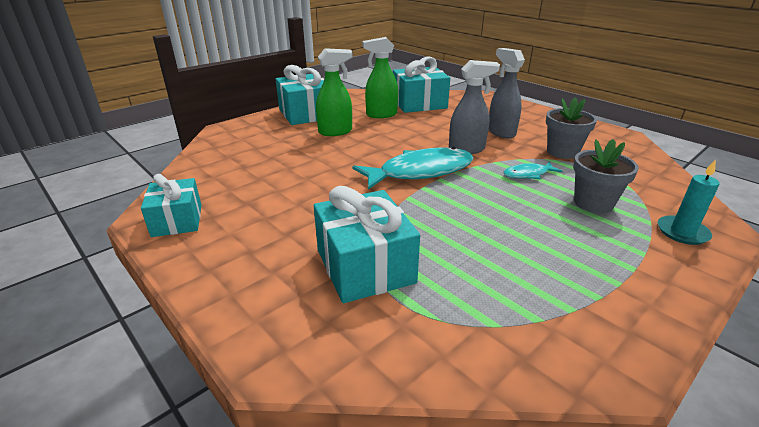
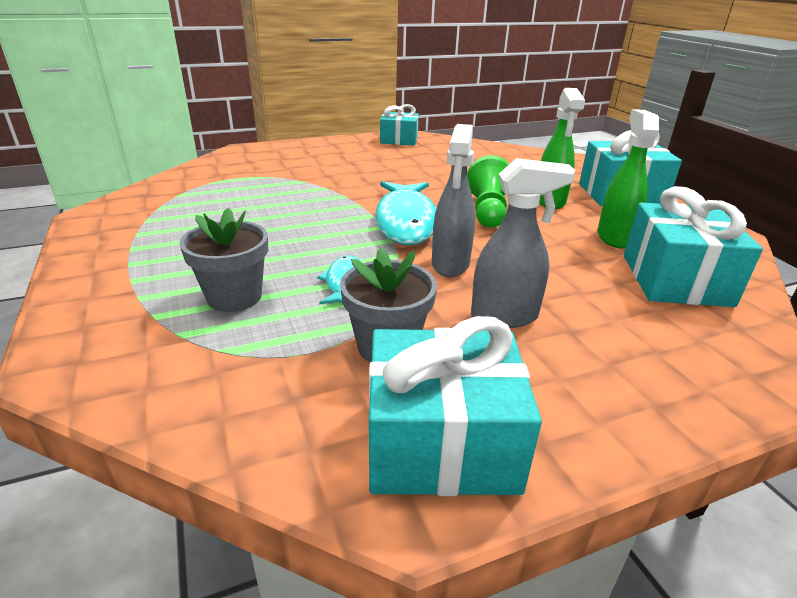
camera: 110 degrees right, 0 degrees up
turquoise gift [314,186,420,303] -> turquoise gift moved to [369,316,542,496]
turquoise candle [658,159,720,245] -> none
none -> green pawn [467,155,509,228]

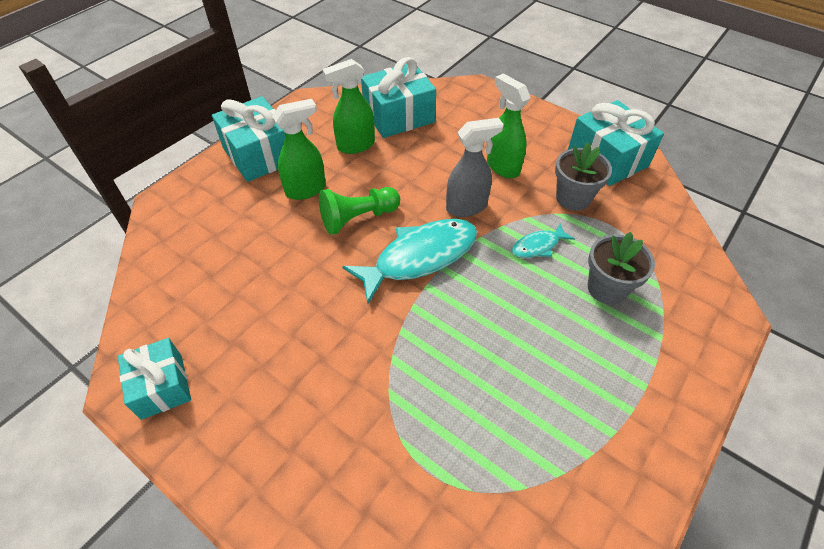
camera: 120 degrees left, 20 degrees up
grey spray bottle [471,158,576,328] -> green spray bottle [487,74,531,178]

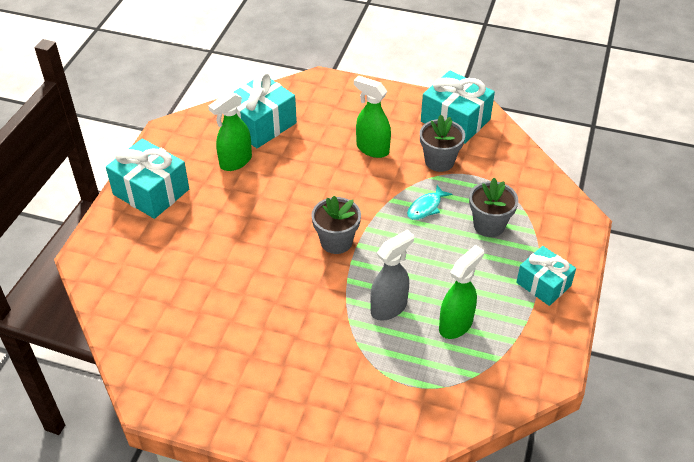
camera: 20 degrees left, 5 degrees down
turquoise gift [118,338,191,420] -> turquoise gift moved to [516,246,576,306]
green spray bottle [272,99,326,200] -> green spray bottle moved to [439,245,484,339]
green pawn [319,187,400,235] -> none
turquoise fish [342,219,478,304] -> grey flower pot [312,196,361,254]
grey spray bottle [446,118,504,217] -> grey spray bottle moved to [370,230,414,321]

